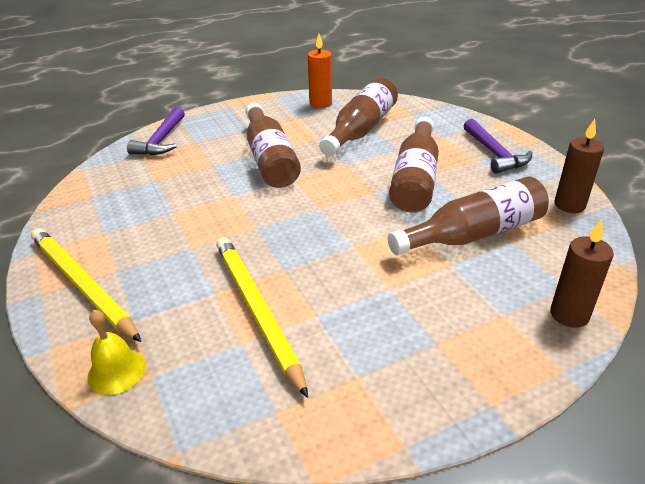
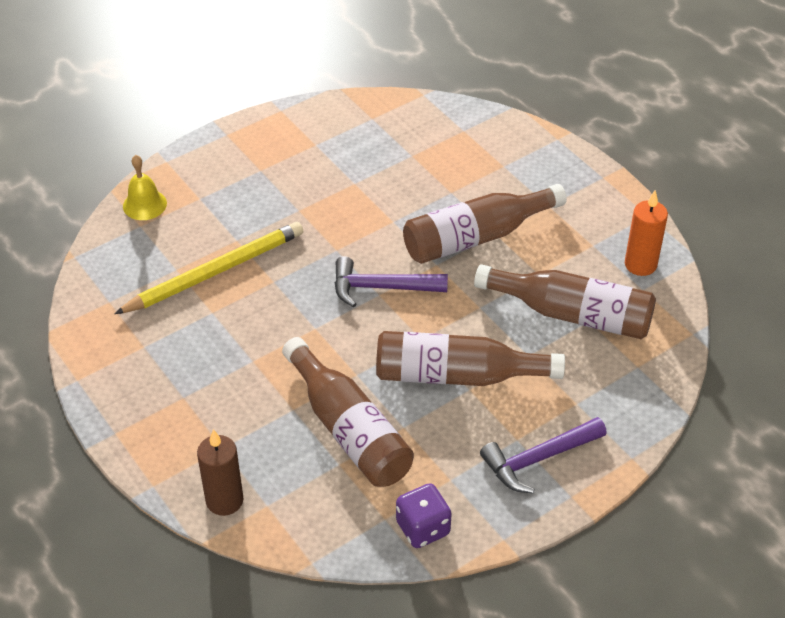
camera: 80 degrees right, 10 degrees up
yellow pencil [31,228,141,342] -> none
purple hammer [127,107,185,155] -> purple hammer moved to [335,256,448,307]
brown candle [555,119,604,213] -> purple dice [396,484,452,548]

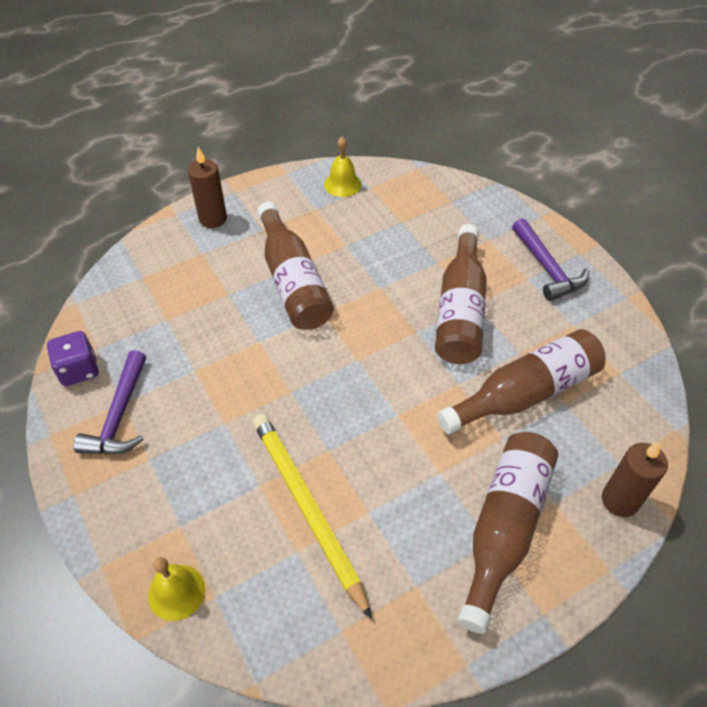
camera: 85 degrees left, 5 degrees up
purple hammer [335,256,448,307] -> purple hammer moved to [73,350,146,454]
purple dice [396,484,452,548] -> purple dice moved to [47,331,99,386]
brown bottle [474,264,656,339] -> brown bottle moved to [458,432,558,634]
orange candle [625,190,668,276] -> yellow bell [324,137,362,197]
none -> brown candle [188,147,227,228]

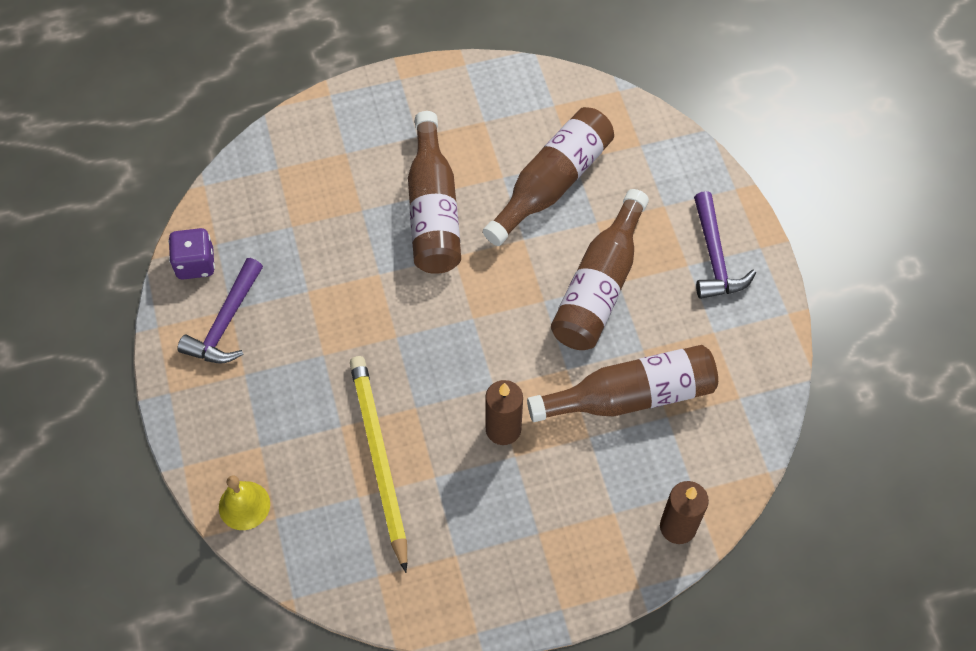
camera: 15 degrees right, 10 degrees up
brown candle [188,147,227,228] -> brown candle moved to [485,380,523,445]
yellow bell [324,137,362,197] -> none
brown bottle [458,432,558,634] -> brown bottle moved to [483,107,614,246]

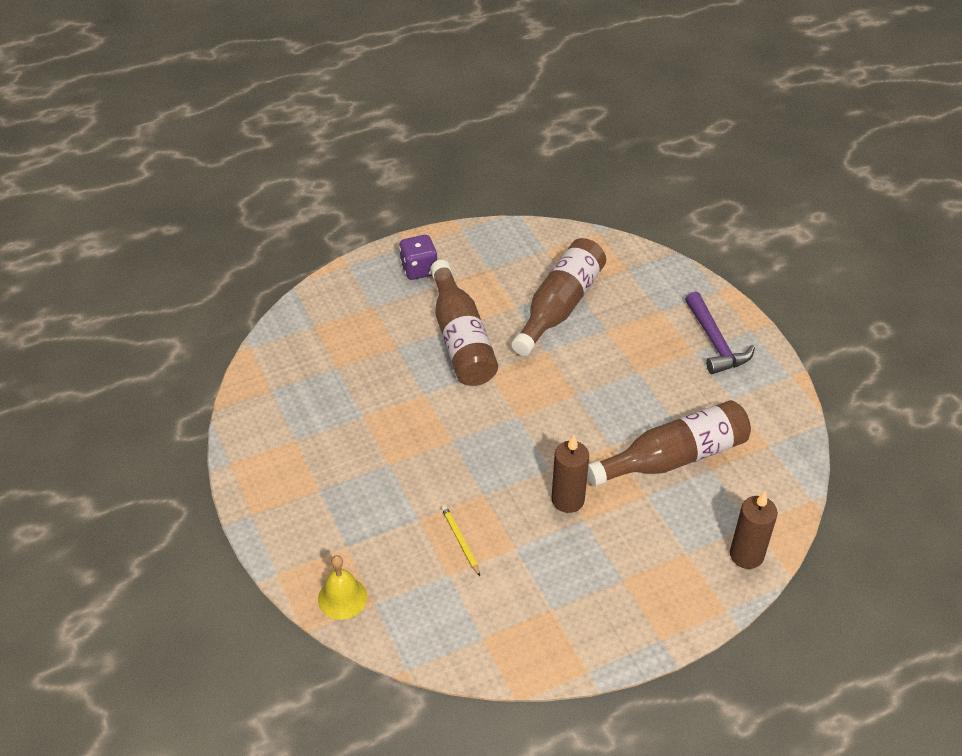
camera: 10 degrees left, 15 degrees down
purple dice [168,228,215,280] -> purple dice moved to [399,235,437,280]
purple hammer [177,258,263,363] -> none
yellow pencil [350,356,407,573] -> yellow pencil [441,506,480,576], size x0.42
brown bottle [551,189,649,350] -> none

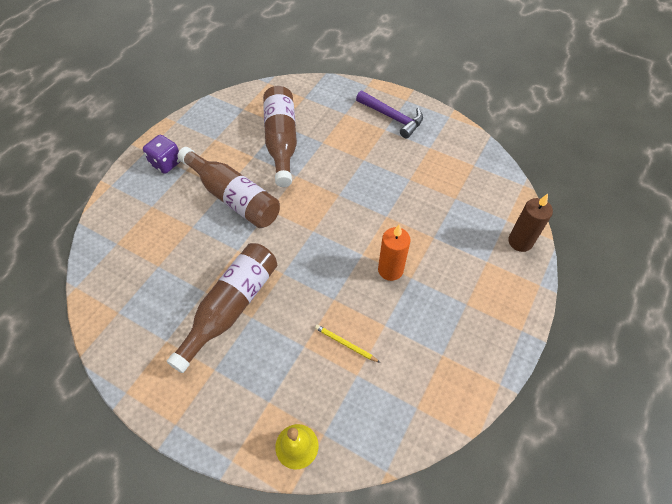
camera: 35 degrees left, 10 degrees up
brown candle [552,434,589,513] -> orange candle [378,225,411,281]
brown bottle [587,400,751,486] -> brown bottle moved to [167,243,277,373]

